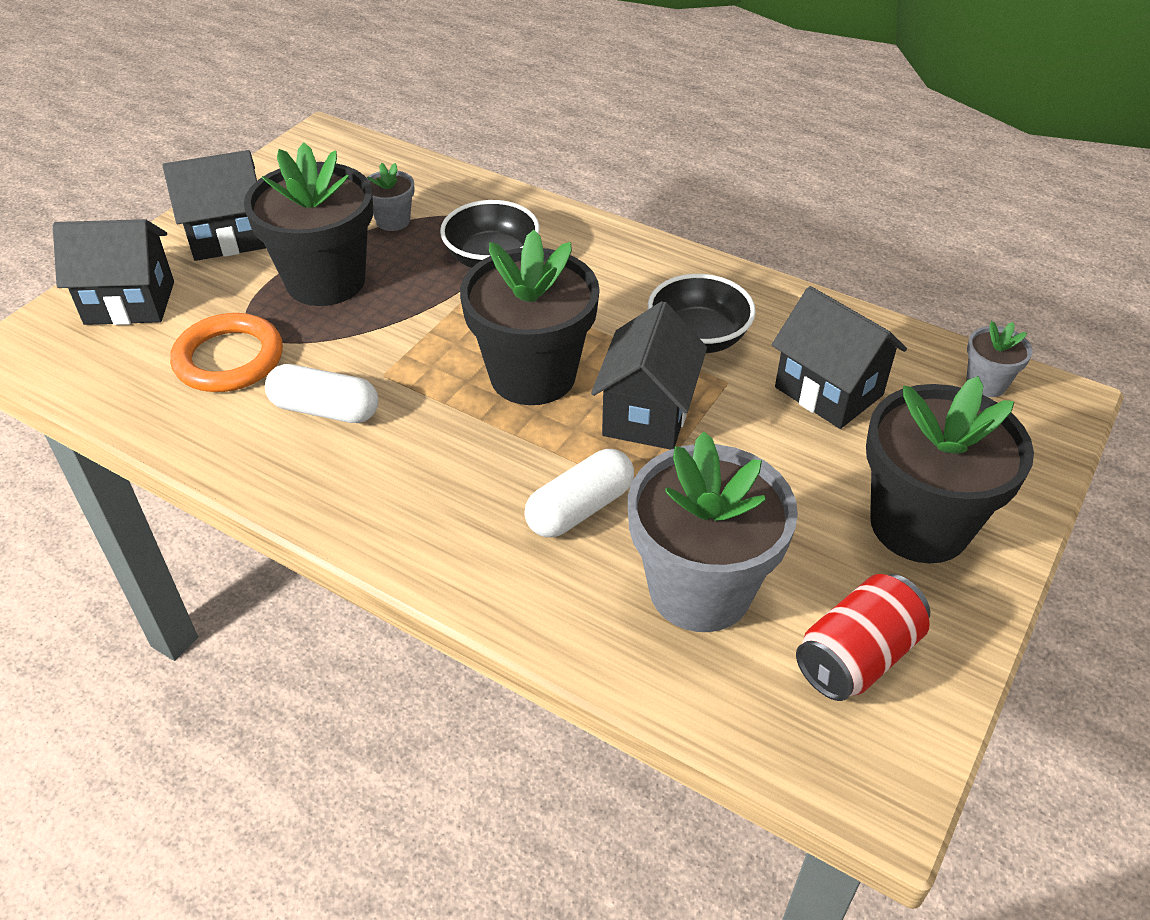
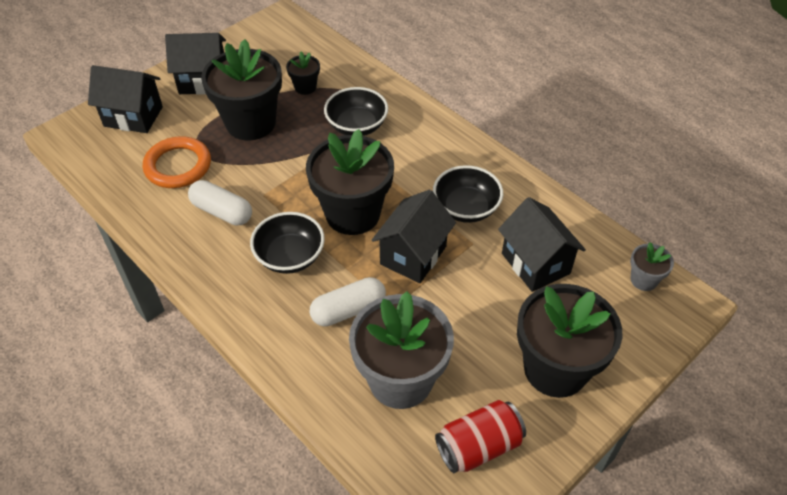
camera: 15 degrees right, 5 degrees up
grey flower pot [367,163,414,231] -> black flower pot [286,51,320,95]
none -> black bowl [250,212,325,274]

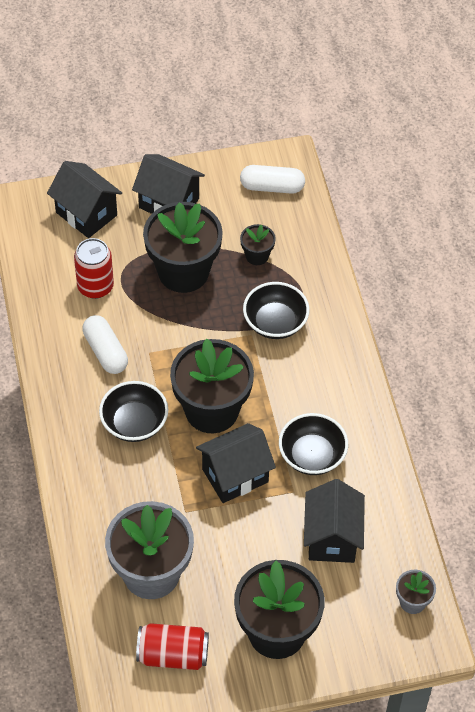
camera: 30 degrees right, 5 degrees up
orange ring [143,136,211,188] -> red can [74,238,114,299]
white capsule [310,277,386,326] -> white capsule moved to [240,165,305,194]

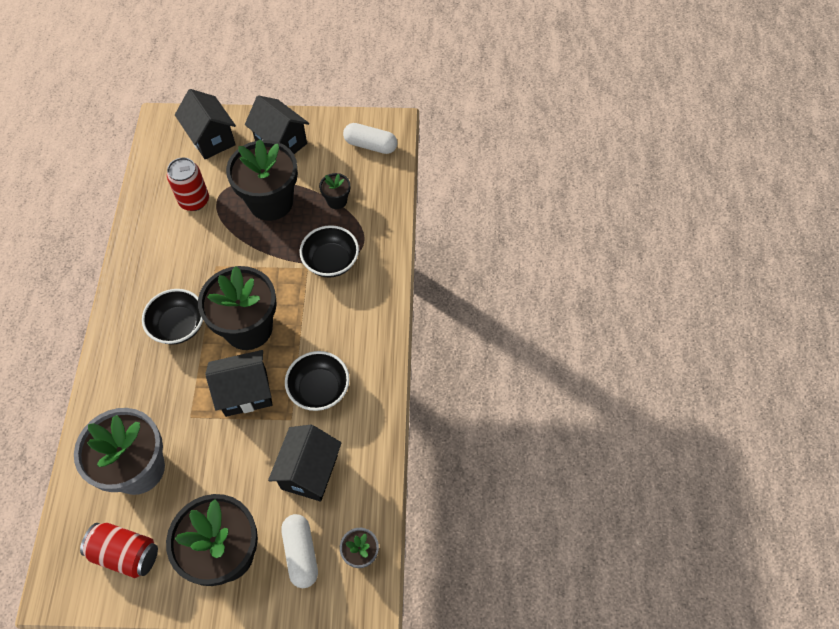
camera: 15 degrees right, 5 degrees up
white capsule [82,315,128,374] -> white capsule moved to [281,514,318,588]

